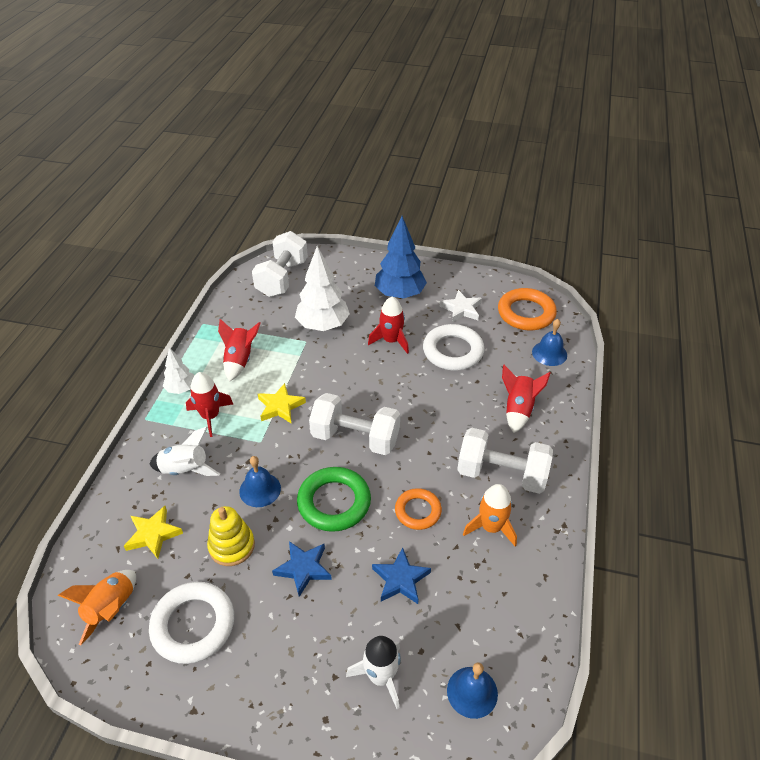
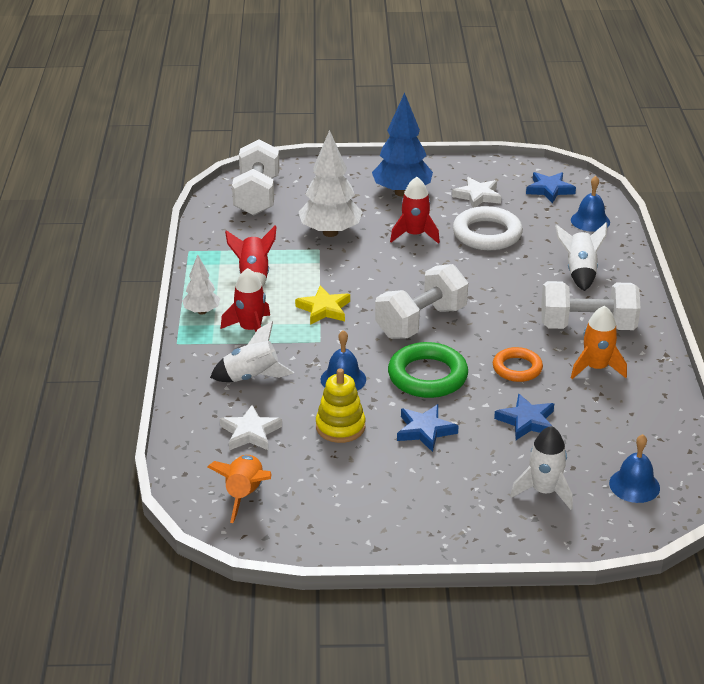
camera: 15 degrees left, 10 degrees down
yellow star [124,506,183,559] -> white star [220,405,282,450]
white ring [149,582,234,664] -> none
white dumbbell [309,393,400,455] -> white dumbbell turned 45 degrees counterclockwise [375,264,468,339]
orange ring [498,288,557,331] -> blue star [526,172,576,203]
red rocket [502,365,550,433] -> white rocket [555,222,607,291]

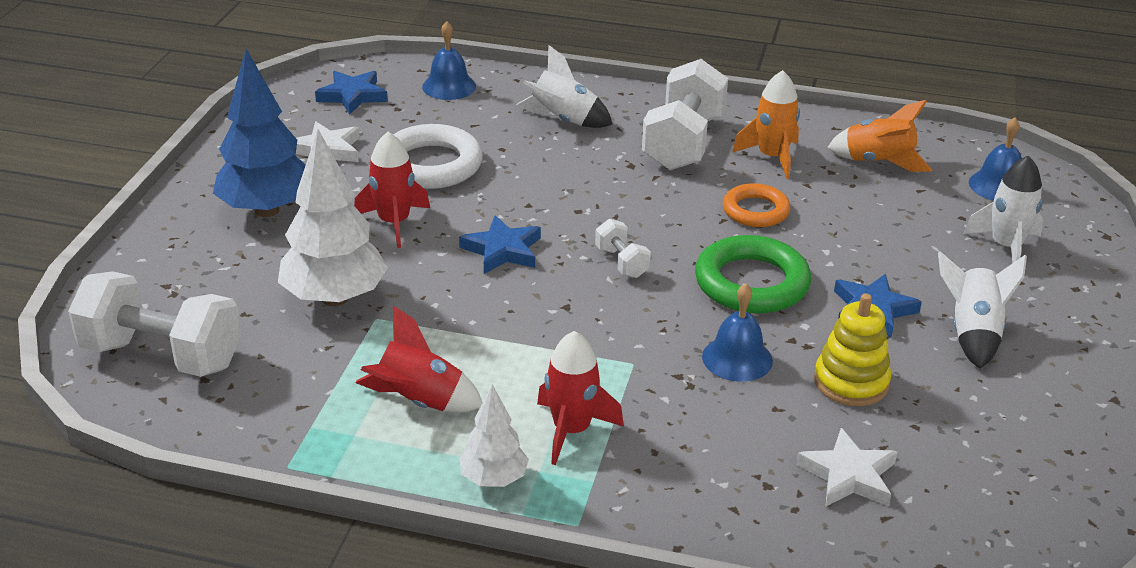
camera: 75 degrees left, 0 degrees up
orange rocket [207,455,272,523] -> orange rocket moved to [827,100,932,172]
white rocket [210,321,294,382] -> white rocket moved to [938,251,1027,369]
yellow star [295,286,350,325] -> none
white dumbbell [375,264,468,339] -> white dumbbell [595,219,651,278], size x0.47
blue star [494,394,554,440] -> blue star moved to [459,216,541,274]

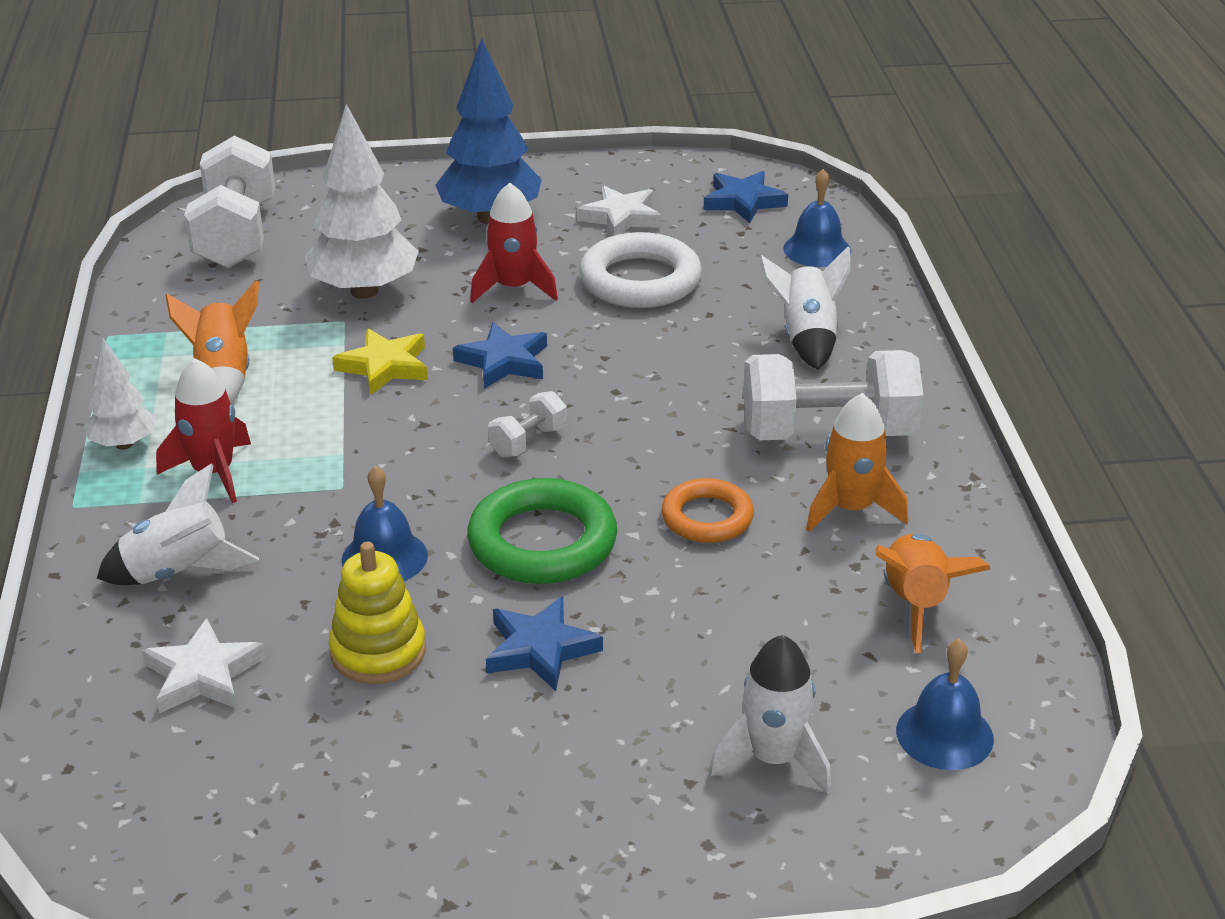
camera: 70 degrees right, 0 degrees up
red rocket [355,306,483,412] -> orange rocket [166,280,259,403]
white rocket [938,251,1027,369] -> white rocket moved to [97,464,259,585]
none -> yellow star [332,328,428,395]

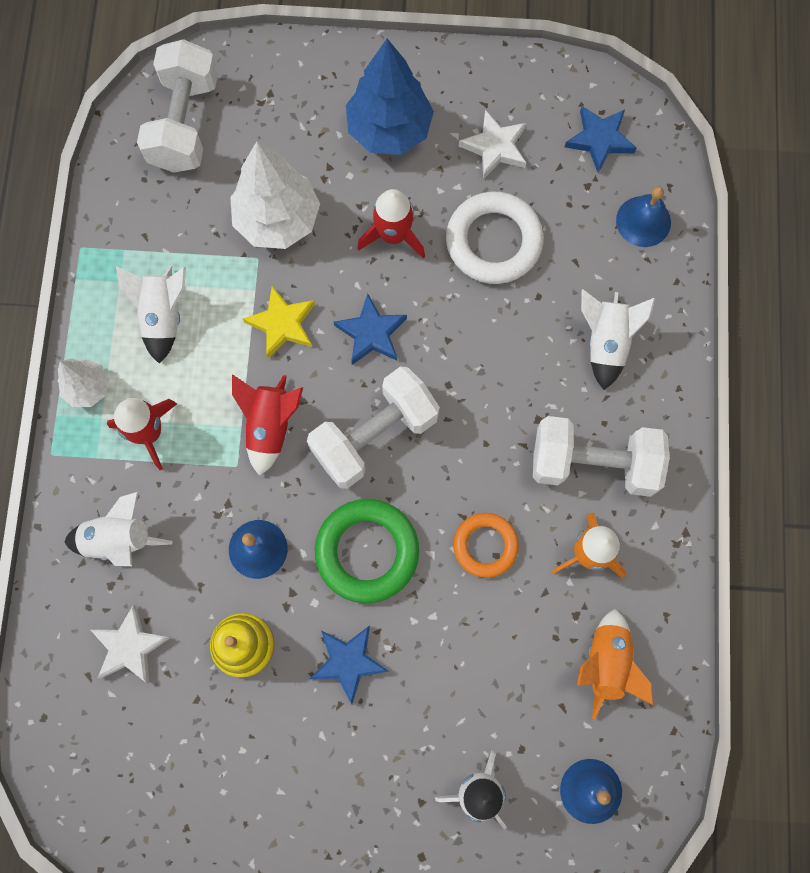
camera: 10 degrees right, 40 degrees up
orange rocket [166,280,259,403] -> white rocket [116,266,186,363]
white dumbbell [488,391,567,457] -> white dumbbell [307,367,440,489], size x2.14
none -> red rocket [232,374,303,476]

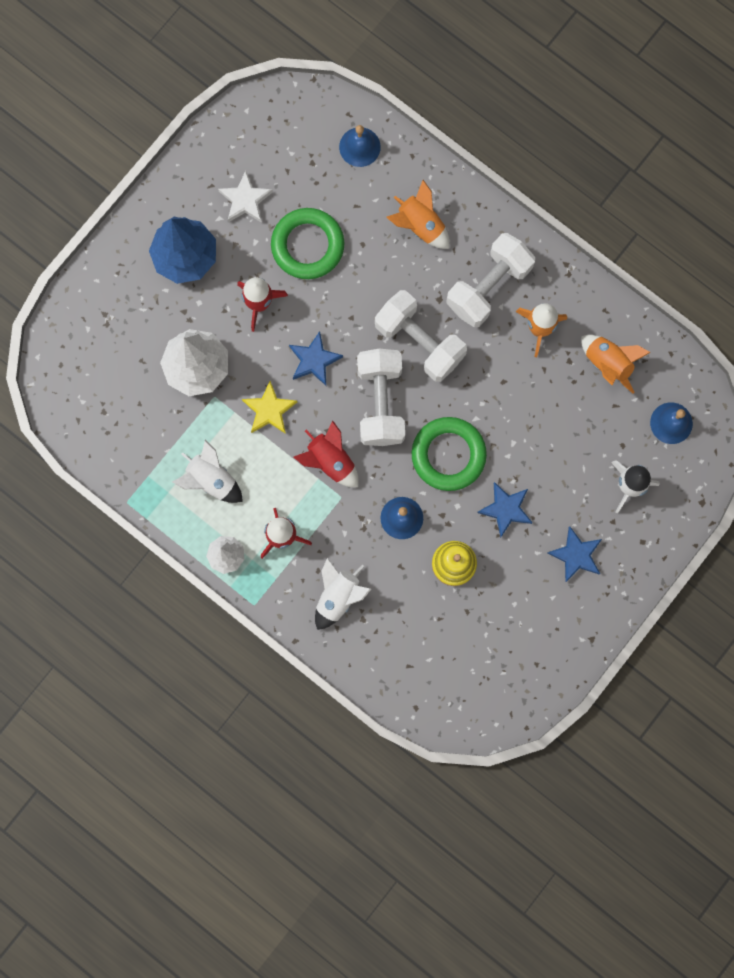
camera: 55 degrees left, 5 degrees up
white star [91,605,170,683] -> none
white dumbbell [137,39,218,173] -> white dumbbell moved to [375,290,467,382]
white ring [446,191,543,284] -> green ring [271,208,344,279]
orange ring [453,513,519,578] -> none
blue star [564,106,637,173] -> blue star moved to [547,526,602,583]
white rocket [581,289,656,390] -> orange rocket [386,180,450,249]

